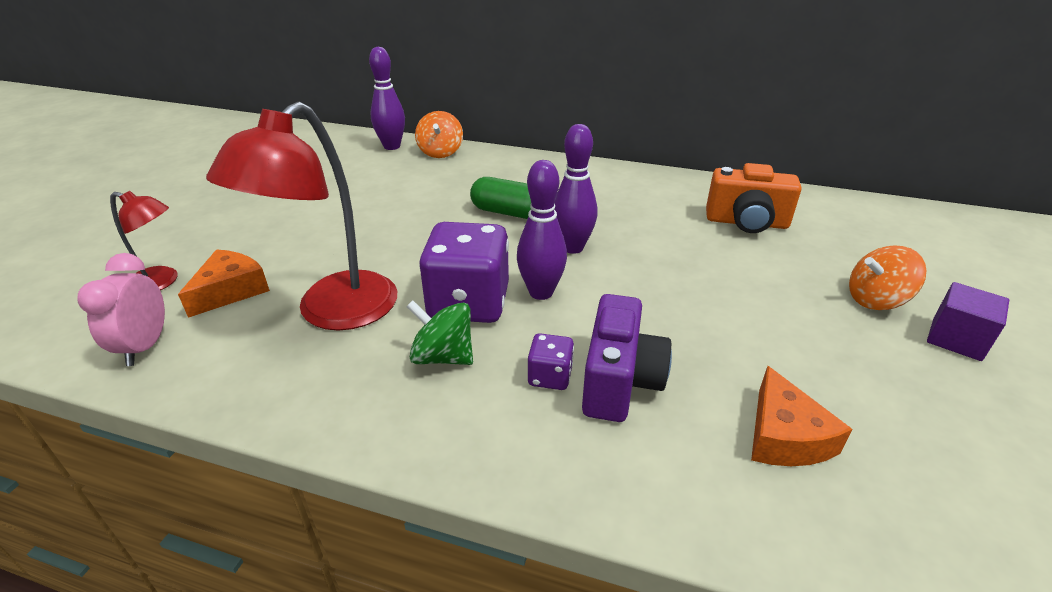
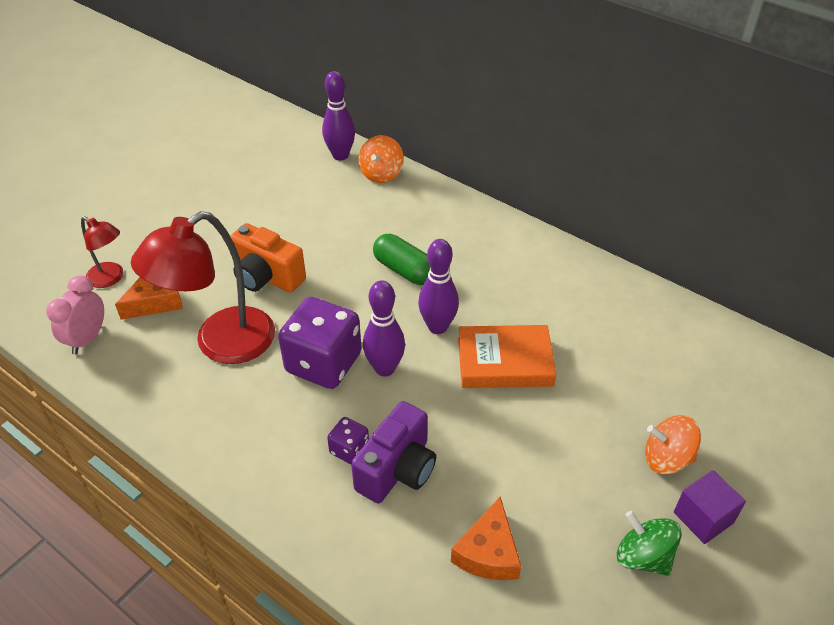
camera: 20 degrees right, 10 degrees up
green spinning top [406,300,473,365] -> green spinning top moved to [617,511,682,576]
orange camera [706,163,801,233] -> orange camera moved to [230,223,306,293]
none -> orange book [458,325,556,388]

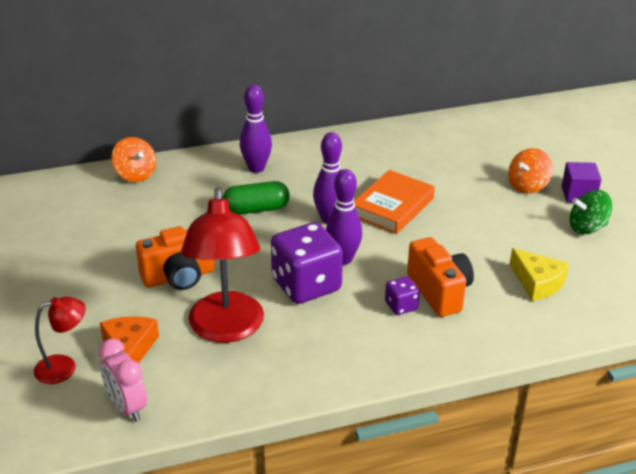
camera: 55 degrees left, 10 degrees down
purple bowling pin [322,71,355,161] -> purple bowling pin moved to [240,85,272,173]
purple camera [351,401,436,503] -> orange camera [407,237,474,317]
orange cheese [451,497,521,580] -> yellow cheese [509,248,570,301]

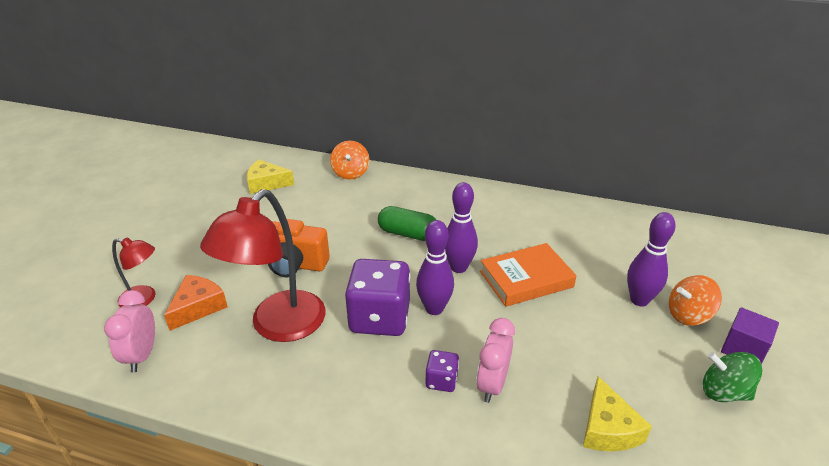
camera: 35 degrees right, 0 degrees up
purple bowling pin [240,85,272,173] -> purple bowling pin moved to [627,212,675,307]
orange camera [407,237,474,317] -> pink clock [476,318,515,403]
none -> yellow cheese [247,160,294,194]

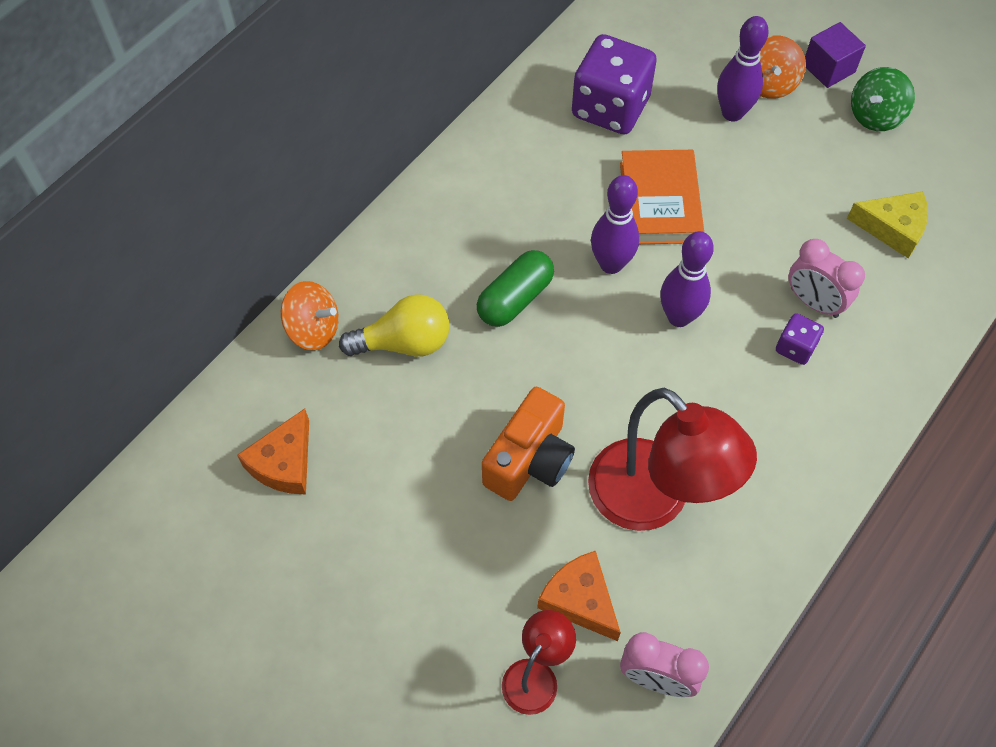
camera: 70 degrees left, 25 degrees up
yellow cheese [247,160,294,194] -> orange cheese [237,409,309,494]
purple dice [345,259,410,336] -> purple dice moved to [572,34,657,135]
none -> yellow light bulb [339,294,450,357]

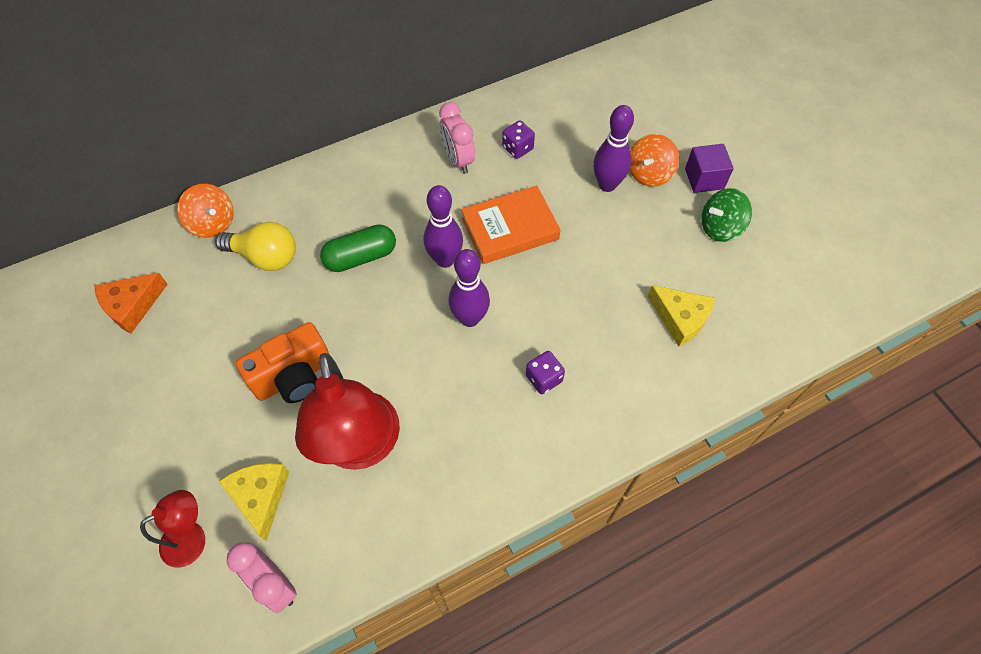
camera: 25 degrees right, 0 degrees up
orange cheese [537,551,621,641] -> yellow cheese [219,463,289,541]
purple dice [572,34,657,135] -> purple dice [502,120,535,159], size x0.47
orange book [620,150,704,244] -> orange book turned 45 degrees clockwise [461,185,561,264]
pink clock [788,239,865,318] -> pink clock moved to [439,102,475,174]

